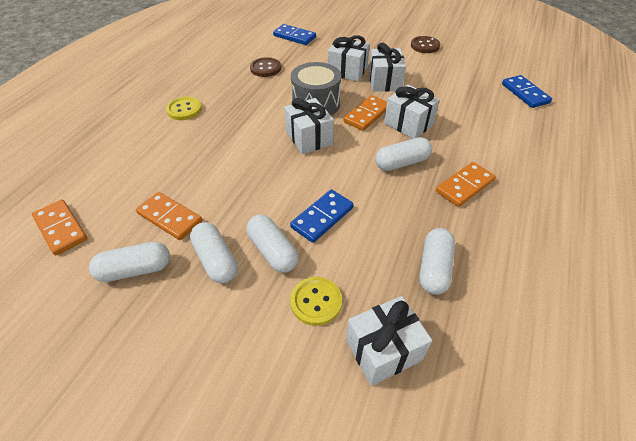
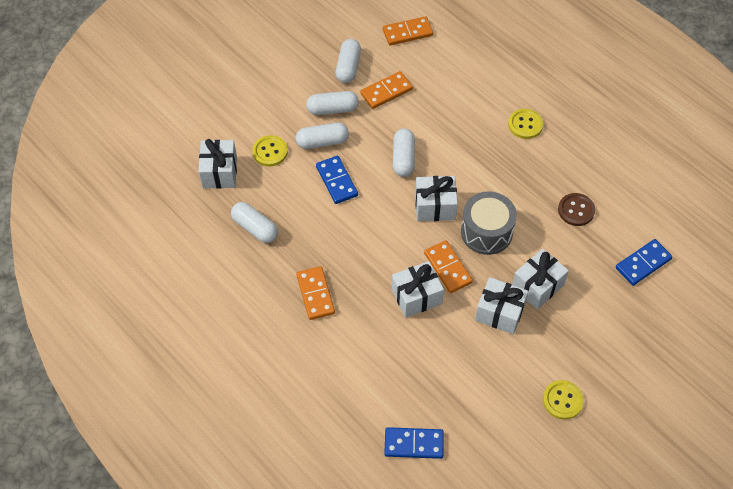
camera: 115 degrees right, 10 degrees up
white capsule [375,137,432,171] -> white capsule moved to [393,128,415,177]
brown button [411,36,440,53] -> yellow button [543,380,584,420]

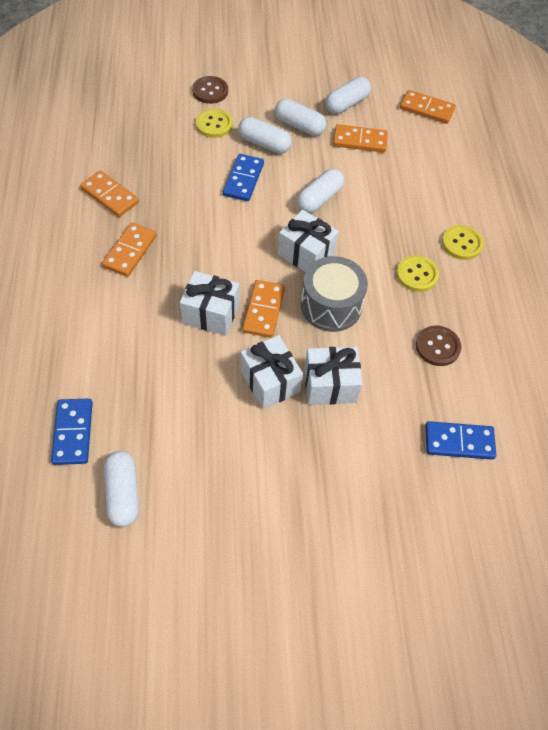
camera: 35 degrees right, 0 degrees up
white gift [198,139,237,189] -> none
white capsule [231,202,278,243] -> white capsule moved to [104,451,139,527]
blue domino [384,427,444,459] -> blue domino turned 45 degrees clockwise [51,399,93,465]
yellow button [543,380,584,420] -> yellow button moved to [396,255,439,292]
none -> orange domino [80,170,139,217]
none -> brown button [192,76,228,104]

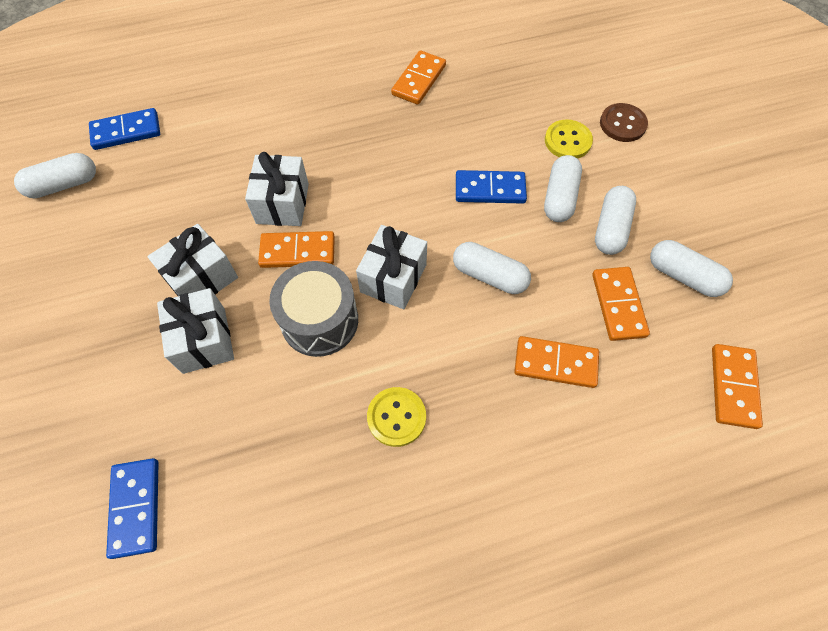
camera: 80 degrees right, 5 degrees up
orange domino [102,222,157,277] -> orange domino moved to [514,336,599,388]
brown button [416,326,461,366] -> none
yellow button [442,225,484,260] -> none

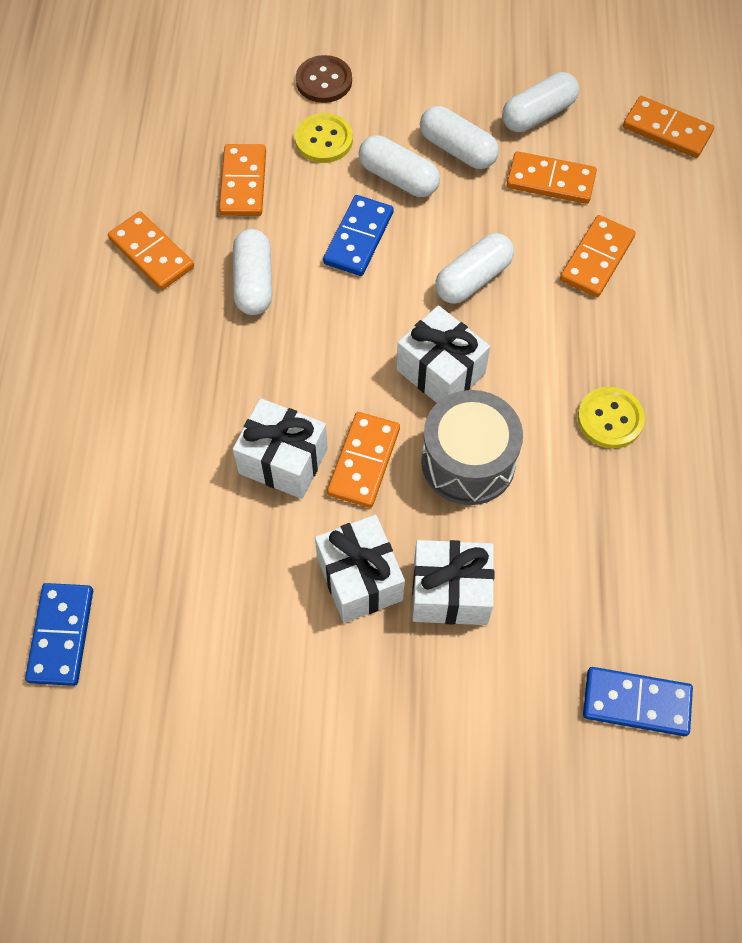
camera: 70 degrees left, 0 degrees up
white capsule [14,153,96,198] -> white capsule moved to [233,229,272,315]
none -> orange domino [219,144,266,216]

